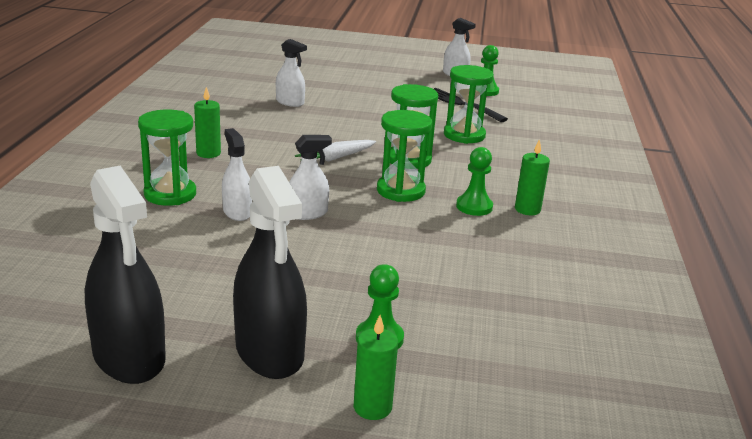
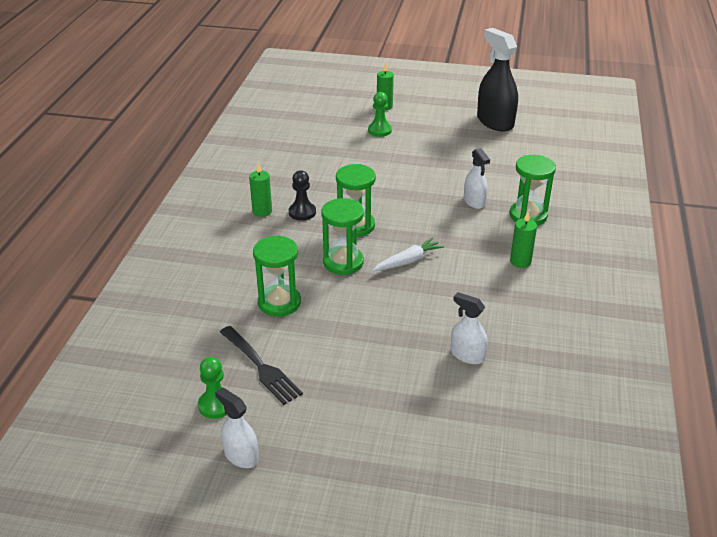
camera: 175 degrees left, 10 degrees up
black spray bottle [233,166,307,379] -> none
white spray bottle [289,135,332,220] -> none
green pawn [456,147,493,216] -> black pawn [289,170,316,221]

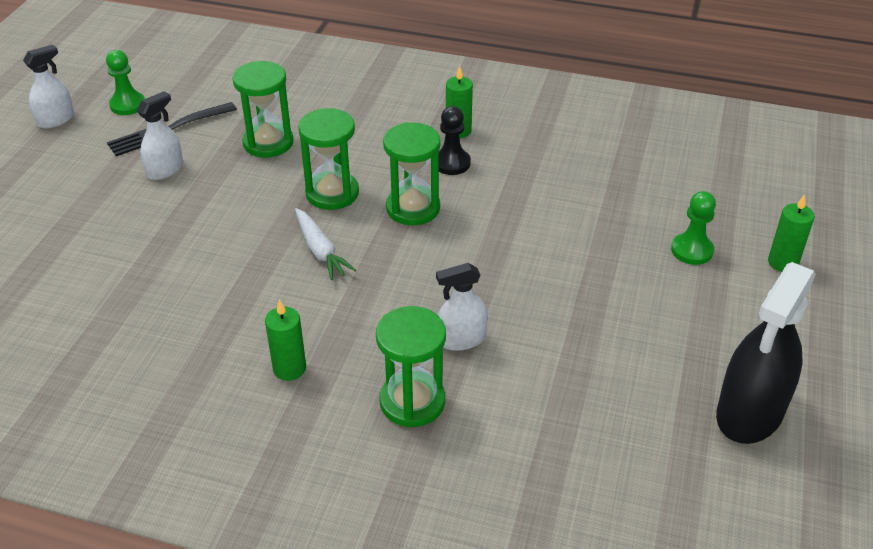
camera: 95 degrees right, 5 degrees up
white spray bottle [451,292,488,364] -> white spray bottle moved to [137,91,183,180]
black spray bottle [477,28,518,132] -> black spray bottle turned 150 degrees clockwise [716,262,816,444]

